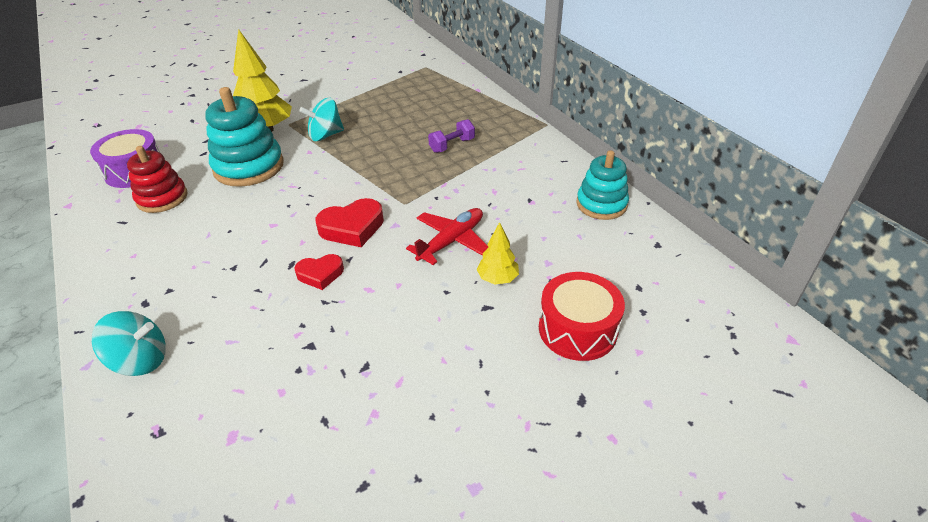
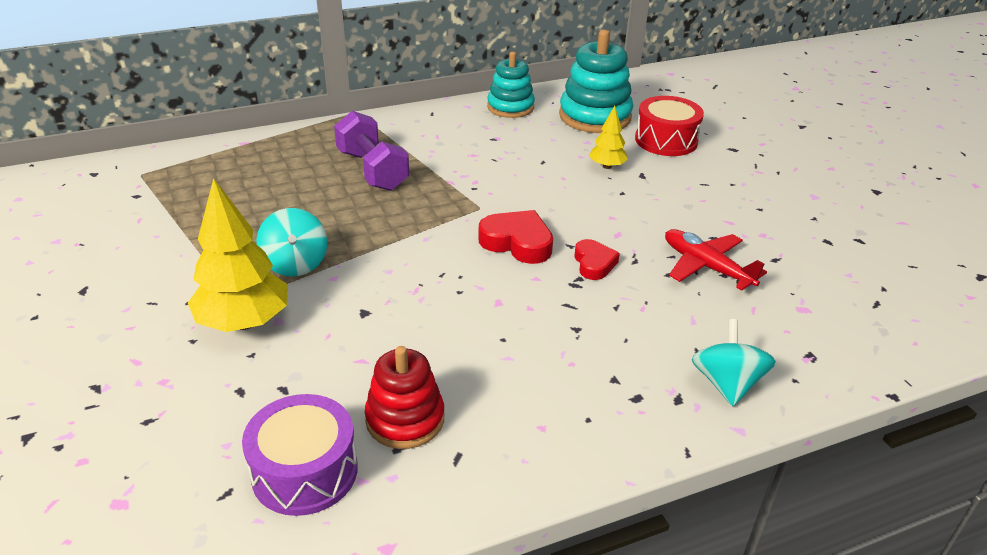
camera: 85 degrees left, 5 degrees down
turquoise stacking toy [205,87,284,187] -> turquoise stacking toy moved to [559,30,633,133]
red heart [315,198,384,247] -> red heart turned 45 degrees counterclockwise [478,210,553,264]
red plane [406,208,488,265] -> red plane moved to [665,229,767,291]
purple dumbbell [428,119,475,153] -> purple dumbbell [334,111,409,191], size x1.71

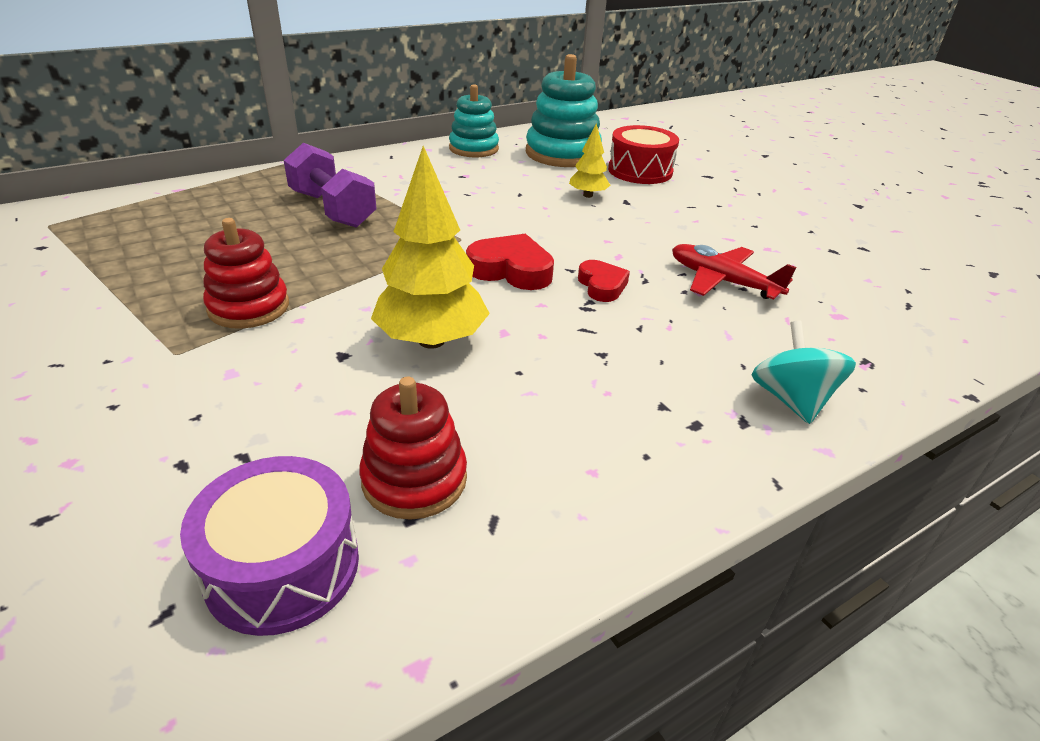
camera: 10 degrees left, 0 degrees up
yellow tree [188,178,288,332] -> yellow tree moved to [371,146,490,349]
turquoise spinning top [256,208,327,277] -> red stacking toy [203,218,289,329]

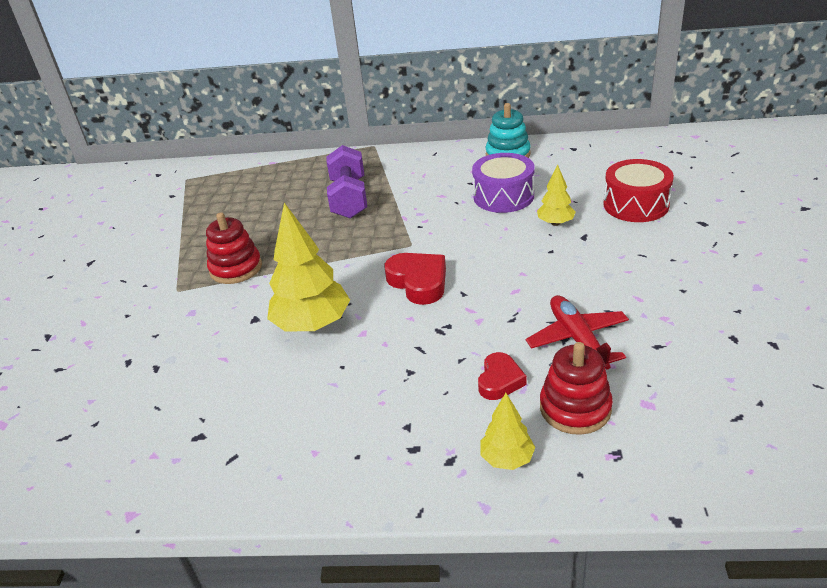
camera: 40 degrees right, 0 degrees up
purple drum [180,456,359,636] -> purple drum moved to [472,153,534,213]
red stacking toy [359,377,467,520] -> red stacking toy moved to [540,342,613,435]
turquoise stacking toy [526,54,602,167] -> none
red heart [578,260,630,302] -> red heart moved to [478,352,527,400]
turquoise spinning top [752,321,856,424] -> yellow tree [480,393,535,470]

